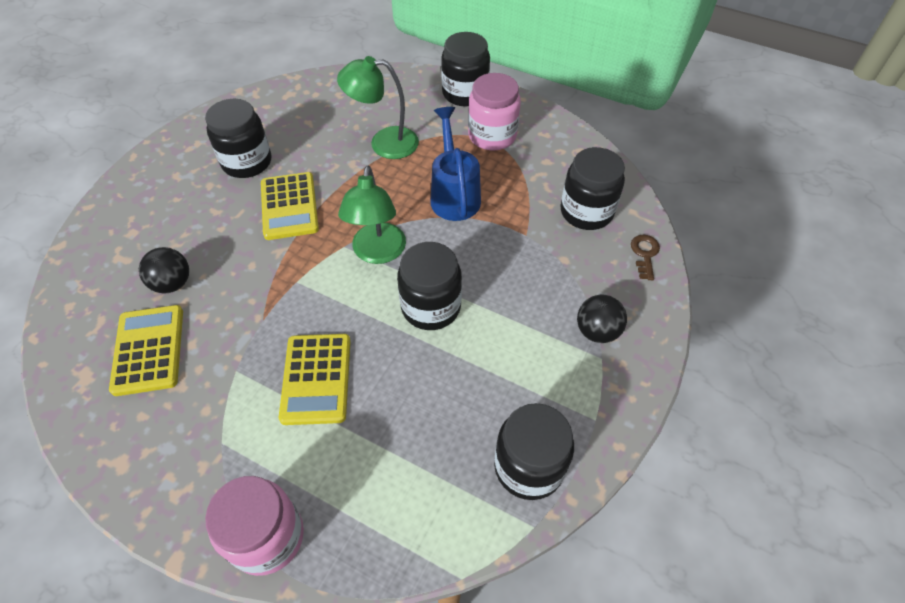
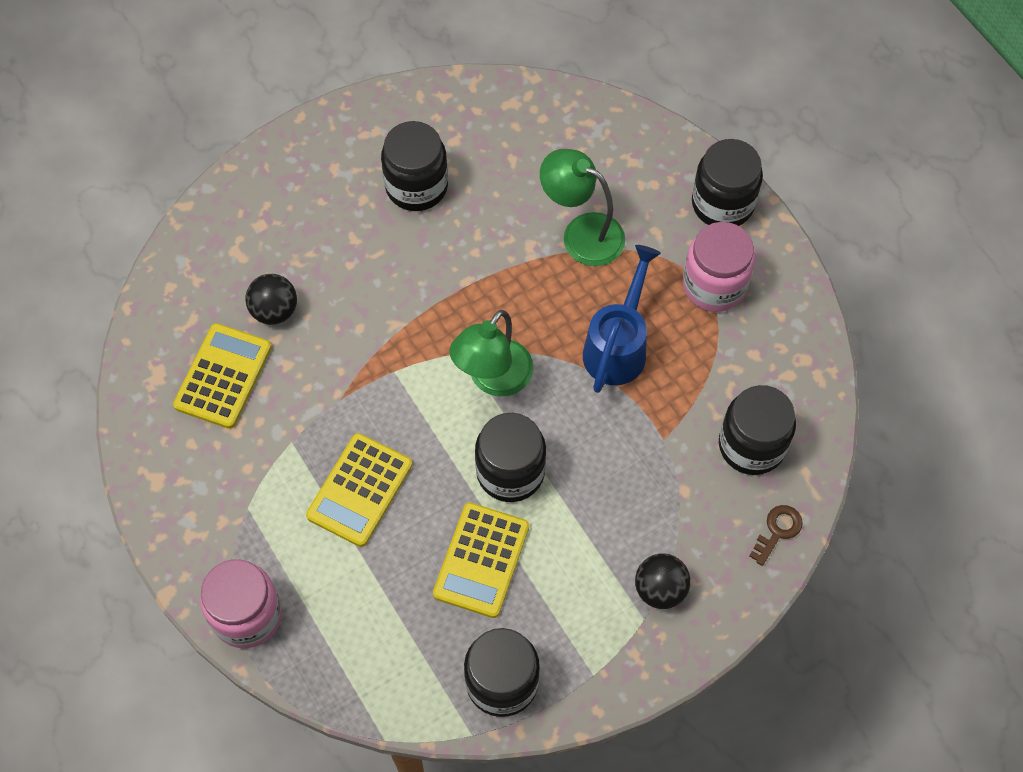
camera: 30 degrees right, 10 degrees up
yellow calculator [261,172,319,240] -> yellow calculator moved to [433,503,529,618]

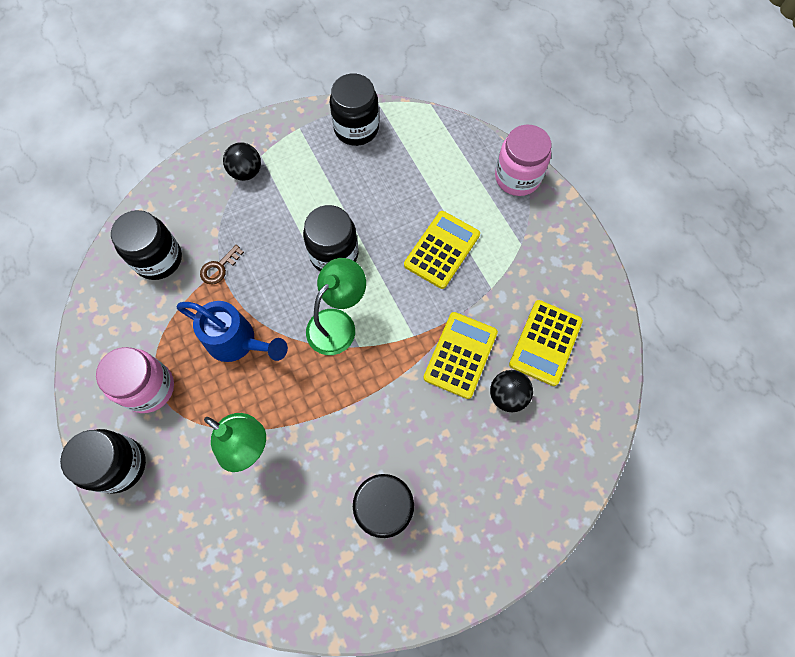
camera: 175 degrees left, 5 degrees up
yellow calculator [433,503,529,618] -> yellow calculator moved to [423,312,498,399]
blue watering can [583,245,661,393] -> blue watering can turned 90 degrees counterclockwise [177,301,288,362]
brown key [749,505,803,566] -> brown key moved to [200,245,244,285]

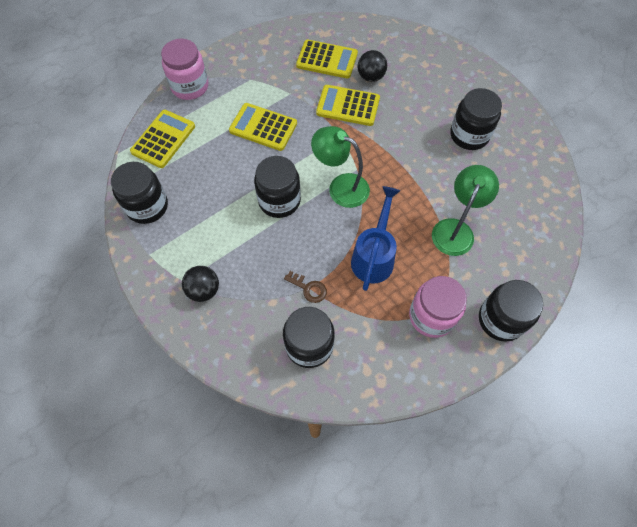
camera: 100 degrees left, 5 degrees down
none -> yellow calculator [130,110,195,168]

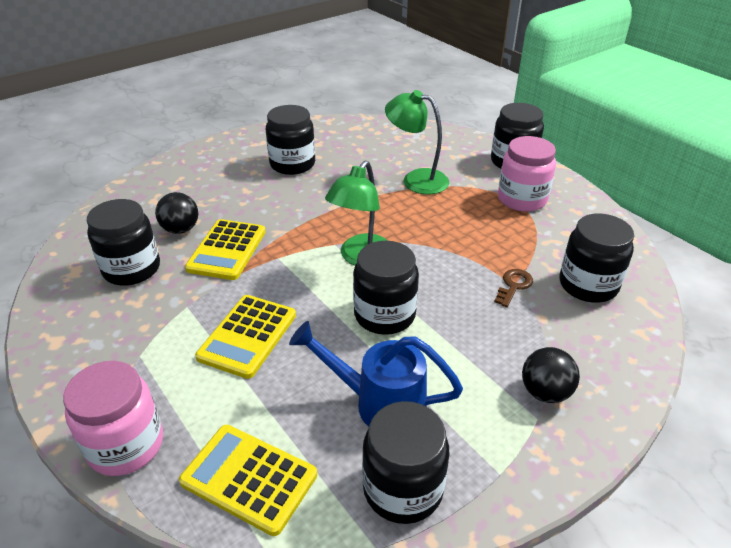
camera: 90 degrees left, 25 degrees down
yellow calculator [296,40,358,78] -> black jar [87,199,160,286]
blue watering can [351,186,400,291] -> blue watering can moved to [289,321,463,427]

